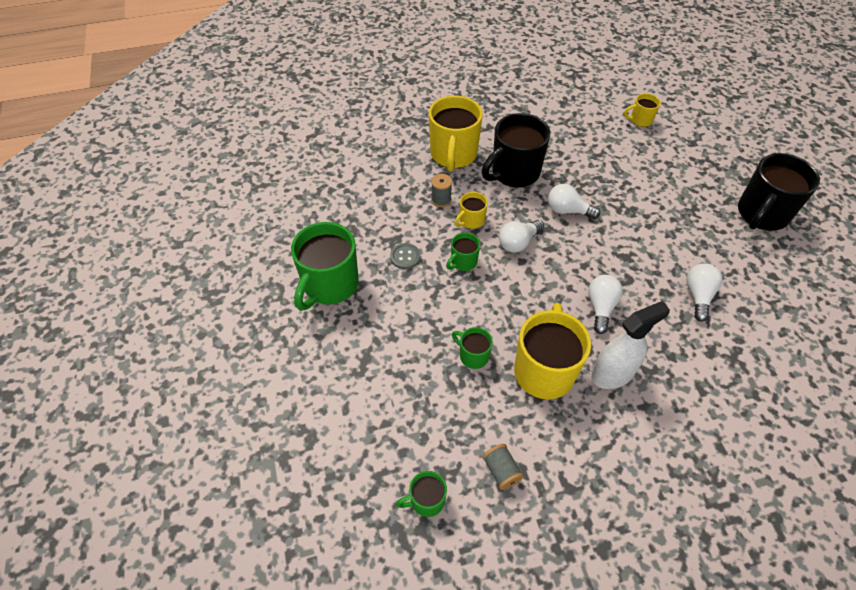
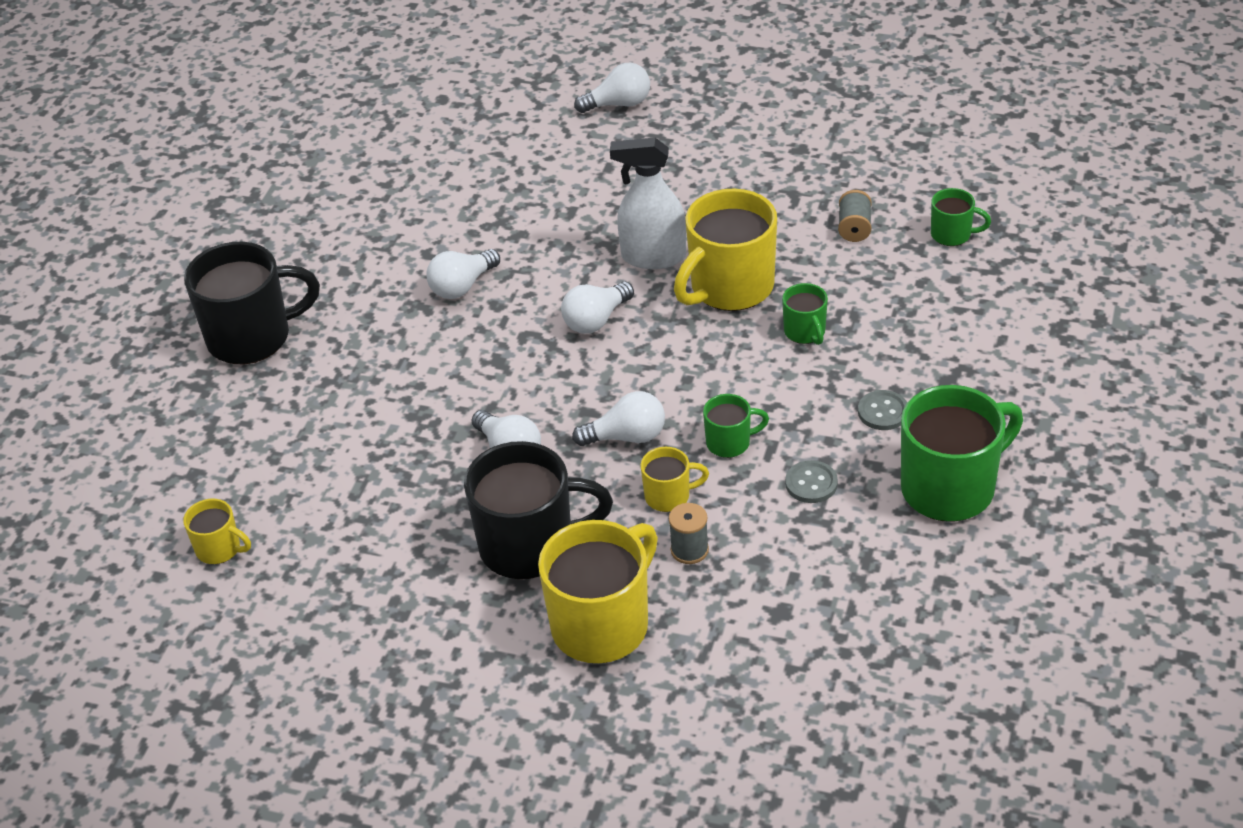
camera: 145 degrees left, 10 degrees down
none -> white light bulb [574,63,650,113]
none -> grey button [858,390,907,430]

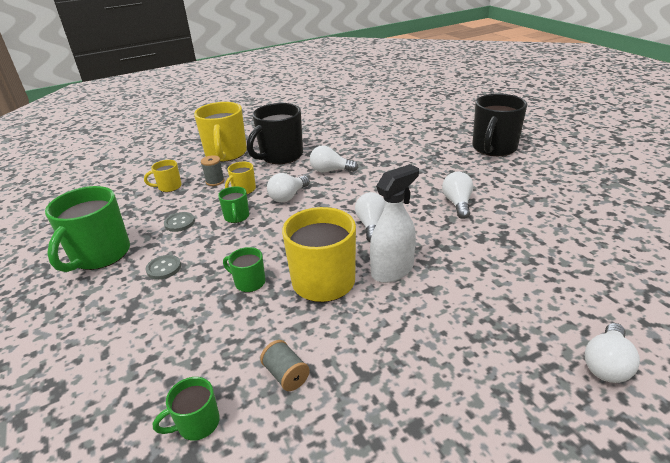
camera: 135 degrees right, 10 degrees down
yellow mug [183,499,251,564] -> yellow mug moved to [144,160,182,192]
green mug [703,394,769,458] -> green mug turned 45 degrees counterclockwise [218,186,249,223]

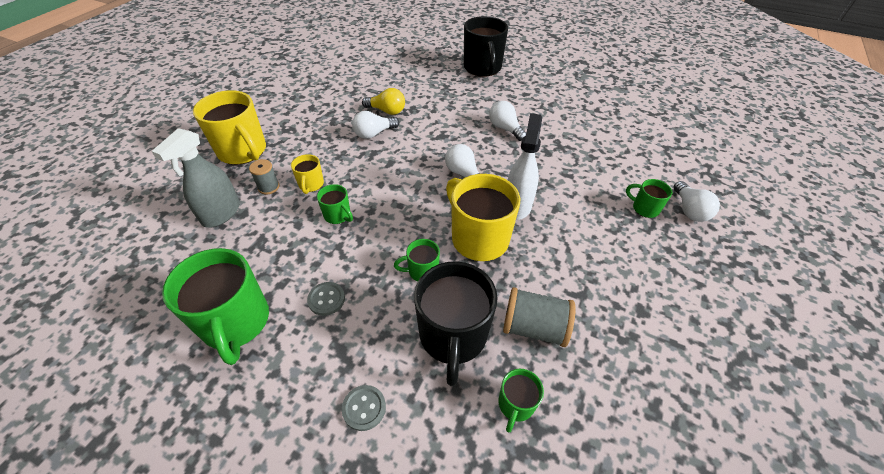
camera: 40 degrees left, 15 degrees up
yellow mug [144,160,182,192] -> grey spray bottle [152,128,240,228]
grey button [164,212,195,232] -> grey button moved to [342,385,386,431]
black mug [247,103,303,164] -> black mug moved to [414,261,498,386]
grey spool [260,340,310,391] -> grey spool [503,287,576,347], size x1.67
white light bulb [267,173,310,202] -> none
none -> yellow light bulb [362,88,405,115]
none -> green mug [626,179,672,218]

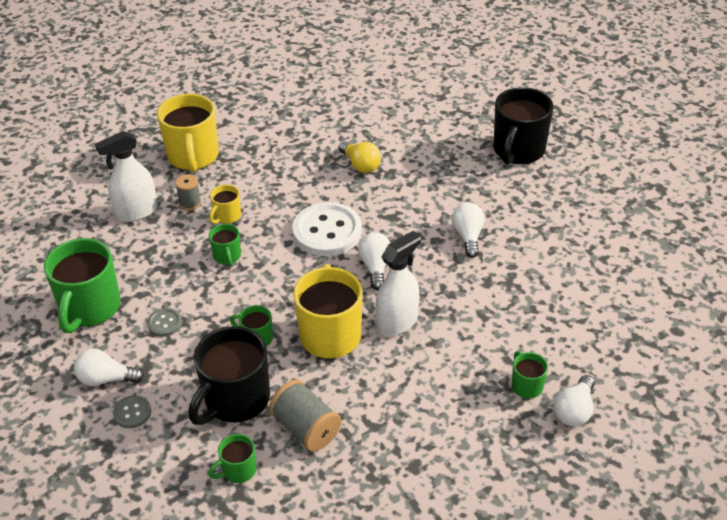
camera: 35 degrees right, 5 degrees down
grey spray bottle [152,128,240,228] -> white spray bottle [95,131,158,222]
white light bulb [352,111,399,139] -> white light bulb moved to [74,349,144,386]
none -> white button [292,202,362,256]

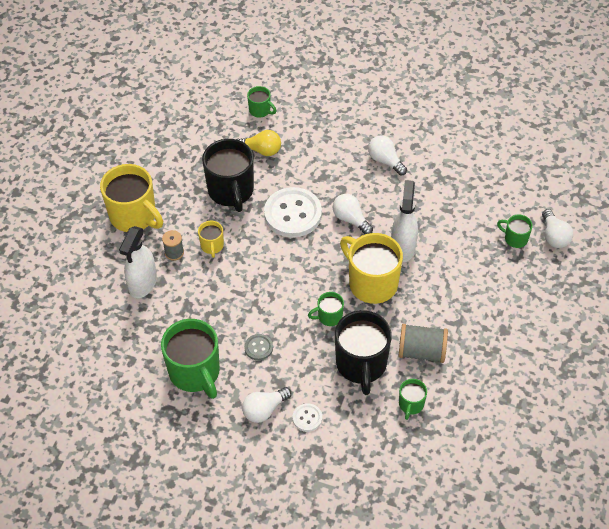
camera: 40 degrees left, 10 degrees up
grey button [113,395,151,428] -> white button [293,403,322,432]
green mug [209,224,241,266] -> green mug moved to [247,86,277,118]
black mug [494,87,553,165] -> black mug moved to [202,139,254,212]

